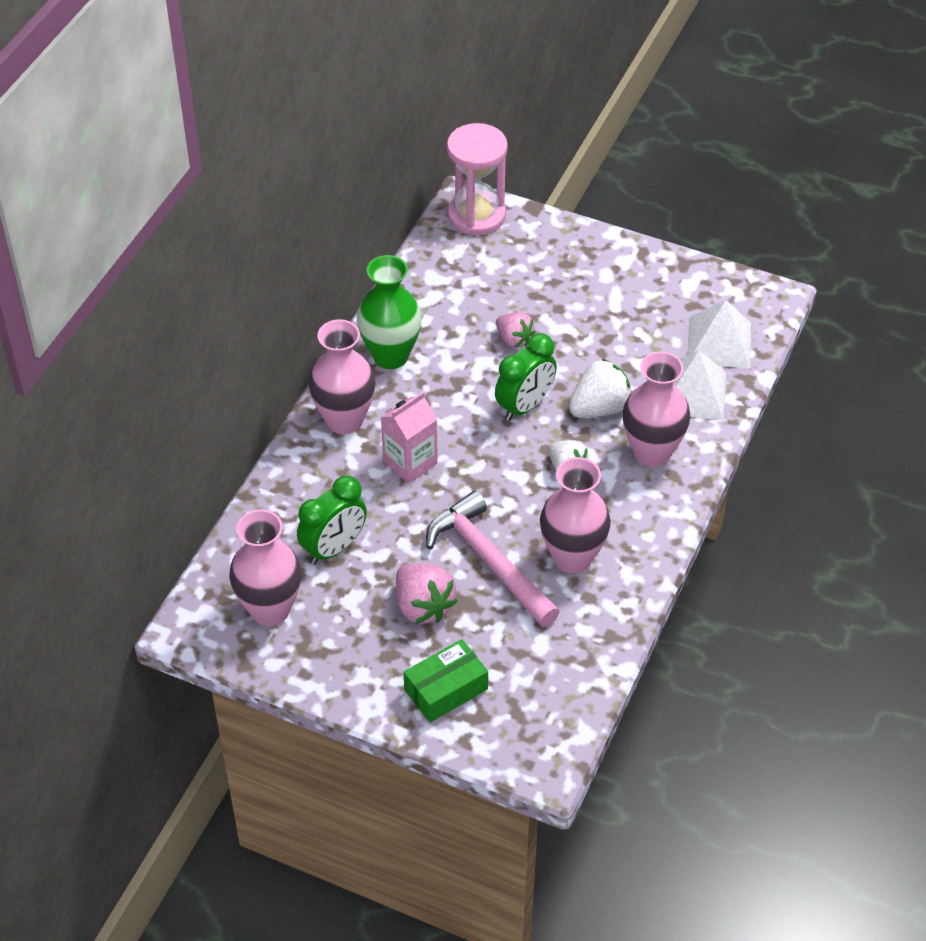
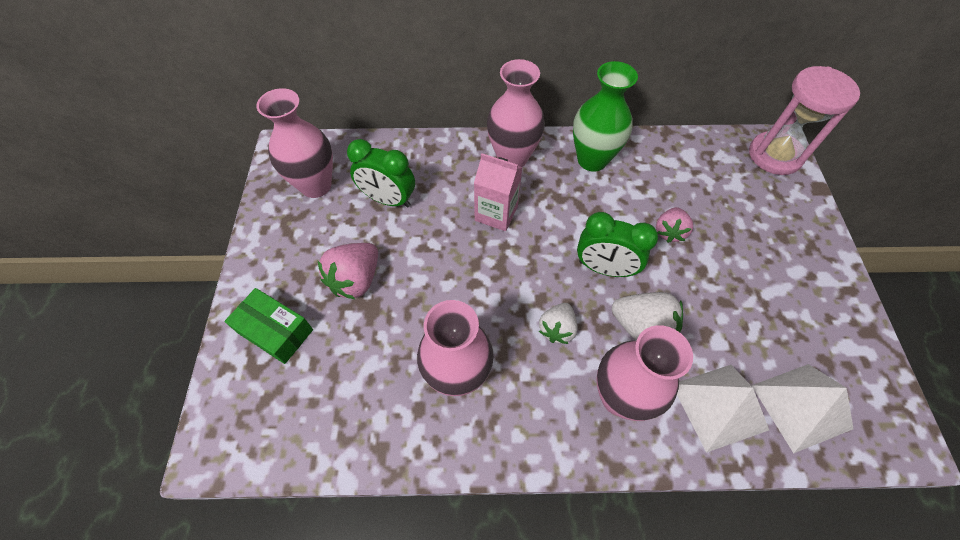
camera: 65 degrees right, 10 degrees up
pink hammer [426,491,560,627] -> none

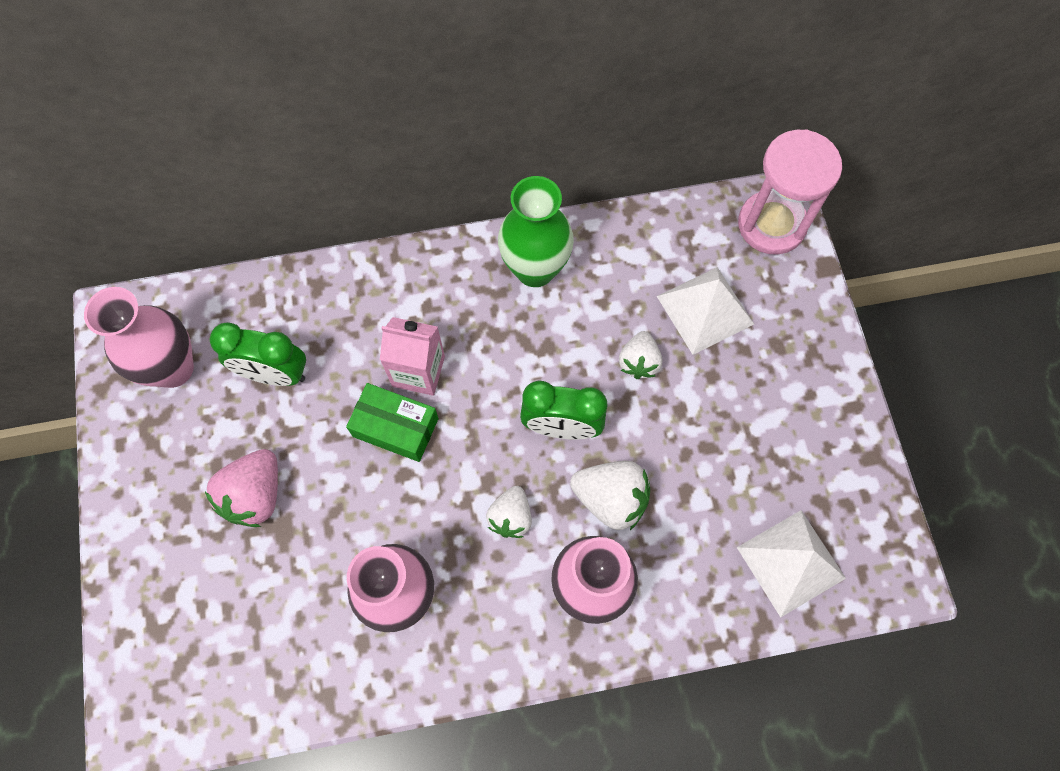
camera: 10 degrees left, 10 degrees up
green box [224,288,313,364] -> green box moved to [346,383,438,462]
pink vase [487,59,545,167] -> none
pink strawberry [656,207,693,243] -> white strawberry [619,331,662,379]
white pyramid [677,365,769,453] -> white pyramid moved to [657,267,754,355]

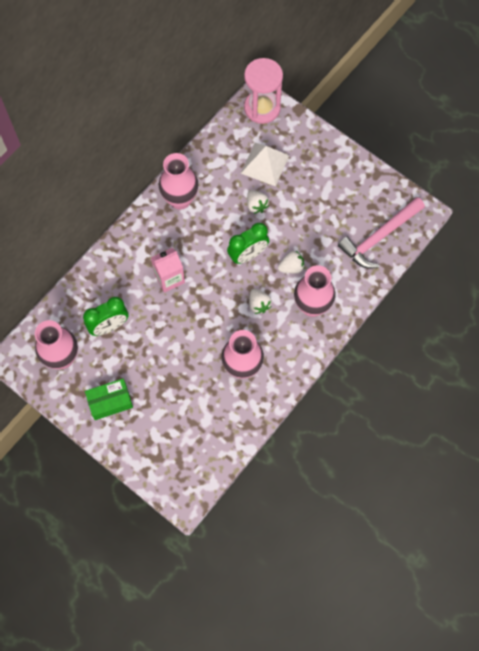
camera: 40 degrees left, 0 degrees up
pink strawberry [205,449,278,527] -> none
green box [346,383,438,462] -> green box moved to [85,379,133,420]
green vase [498,176,574,287] -> pink vase [159,153,198,210]
white strawberry [570,461,650,530] -> white strawberry [278,250,304,273], size x0.66
white pyramid [737,510,846,618] -> pink hammer [338,197,425,269]

